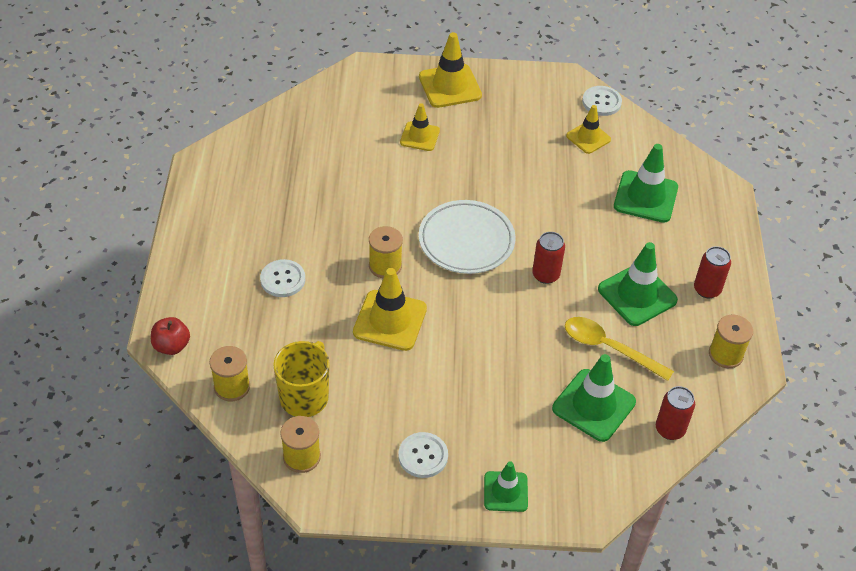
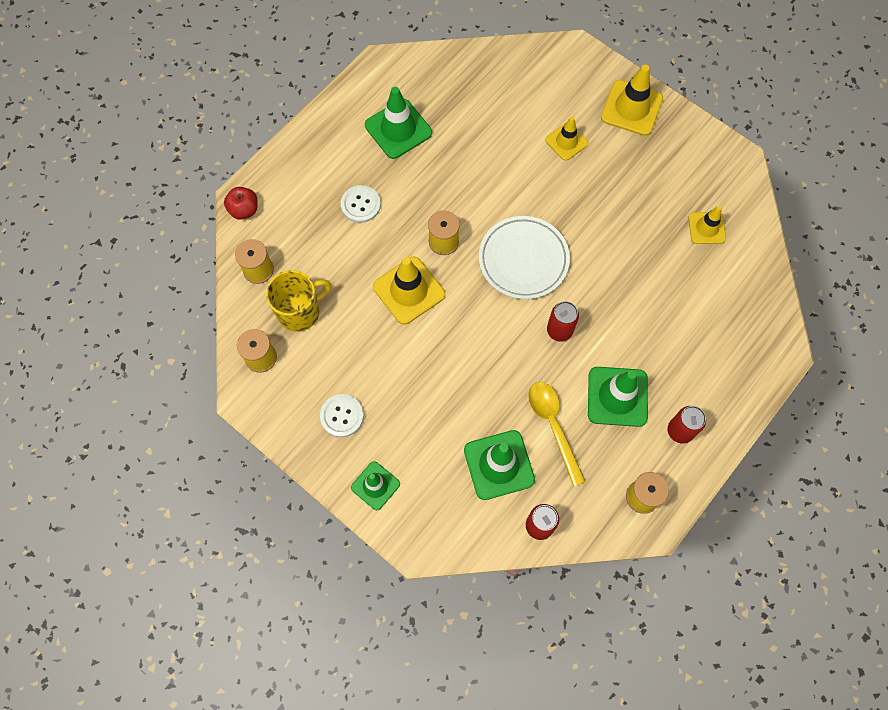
camera: 40 degrees right, 20 degrees up
white button [582,86,622,116] -> none
green traffic cone [614,144,678,223] -> green traffic cone moved to [365,87,432,159]

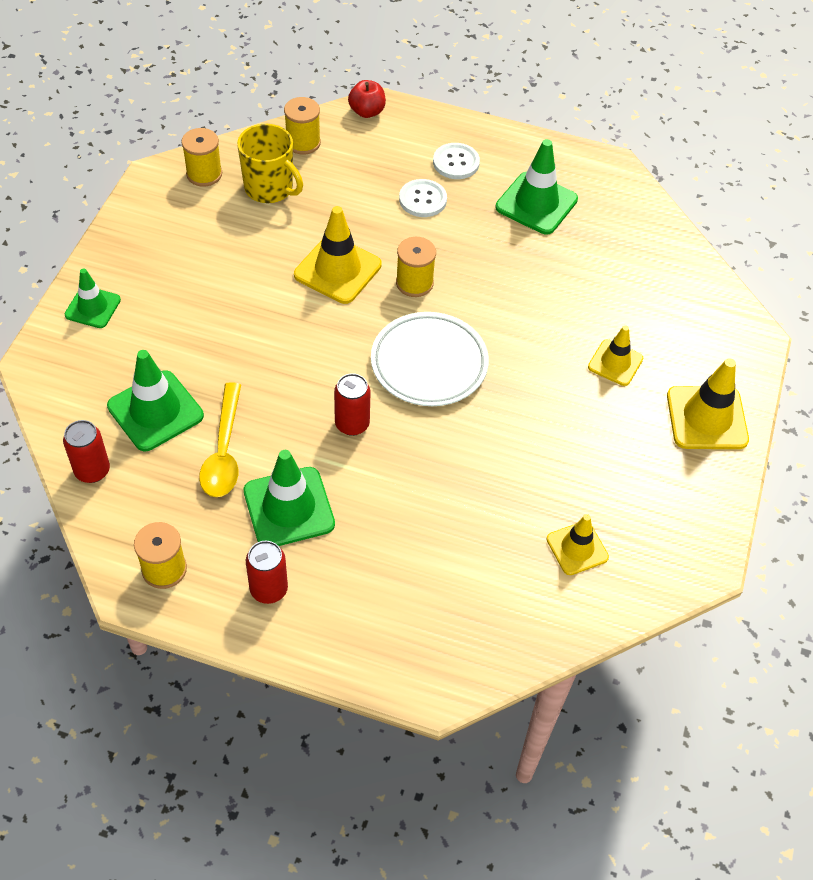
camera: 65 degrees right, 15 degrees down
white button [320,394,364,437] -> white button moved to [433,143,480,179]
yellow spoon [528,382,586,487] -> yellow spoon turned 135 degrees clockwise [199,382,241,497]

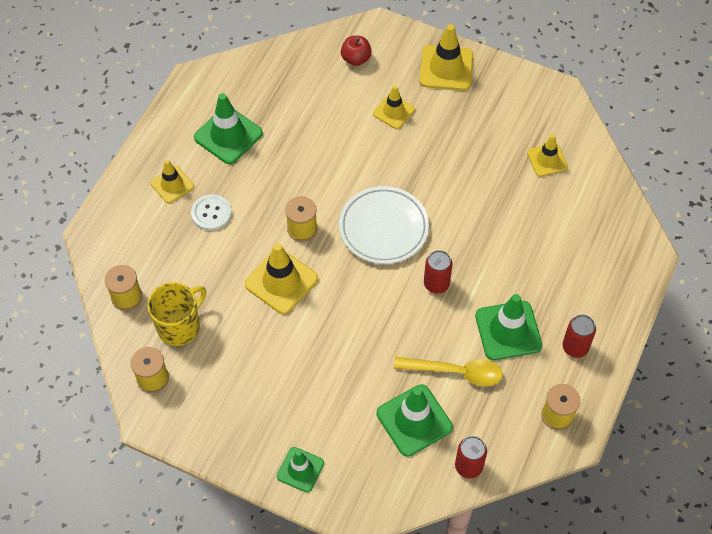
camera: 80 degrees left, 5 degrees up
red apple [348,80,386,118] -> red apple moved to [341,36,372,66]
white button [433,143,480,179] -> yellow traffic cone [151,160,194,203]

